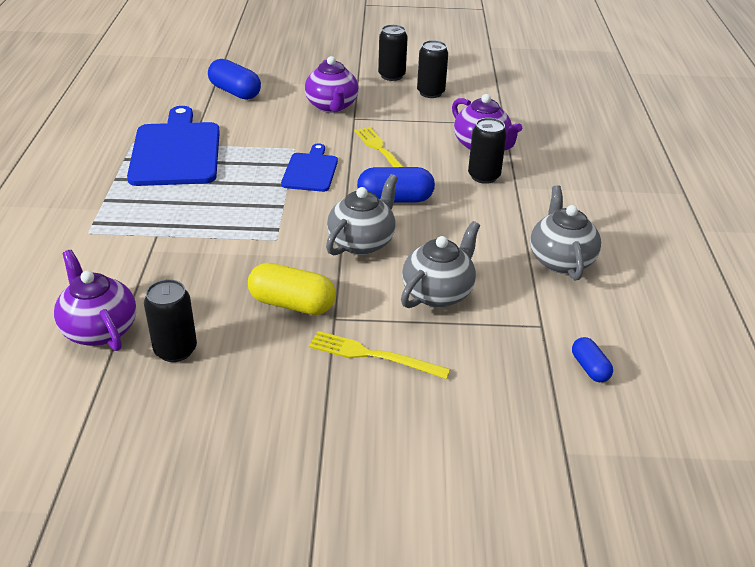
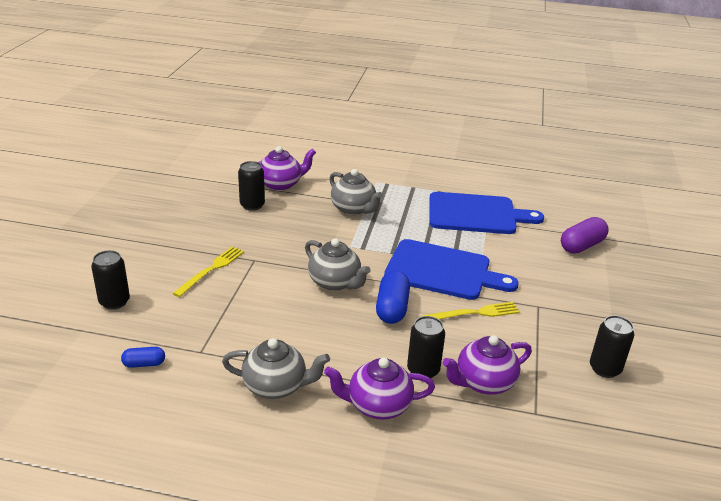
camera: 100 degrees right, 5 degrees down
blue capsule [208,59,261,100] -> purple capsule [561,217,609,254]
yellow capsule [248,263,336,315] -> none
blue cutting board [281,144,338,192] -> blue cutting board [384,239,519,300], size x1.79
purple teapot [305,56,359,113] -> purple teapot moved to [324,358,435,420]
black can [378,25,408,81] -> black can moved to [91,250,130,310]
grey teapot [401,221,480,308] -> grey teapot moved to [329,169,383,215]

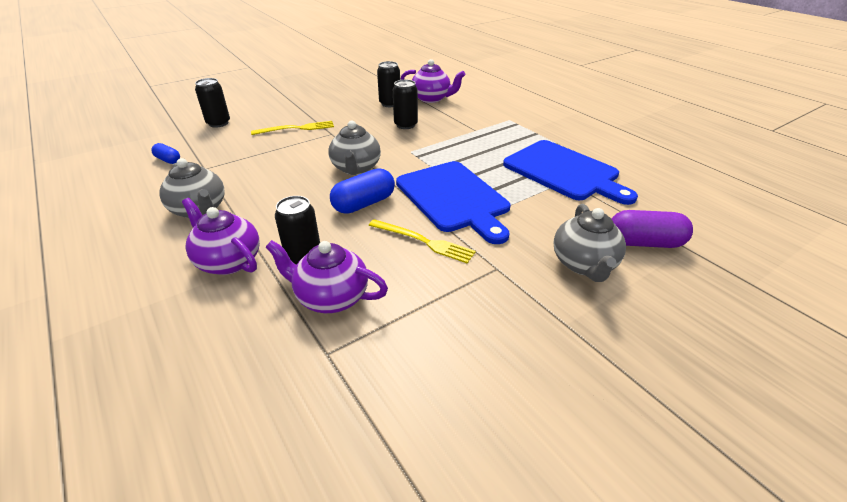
camera: 45 degrees right, 5 degrees up
grey teapot [329,169,383,215] -> grey teapot moved to [554,204,626,282]
black can [590,315,634,378] -> black can moved to [393,79,418,129]

